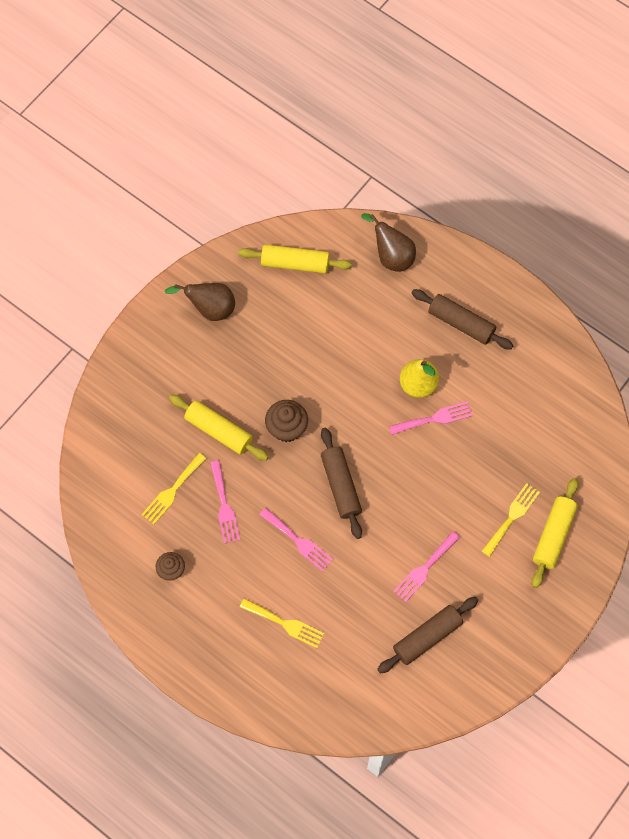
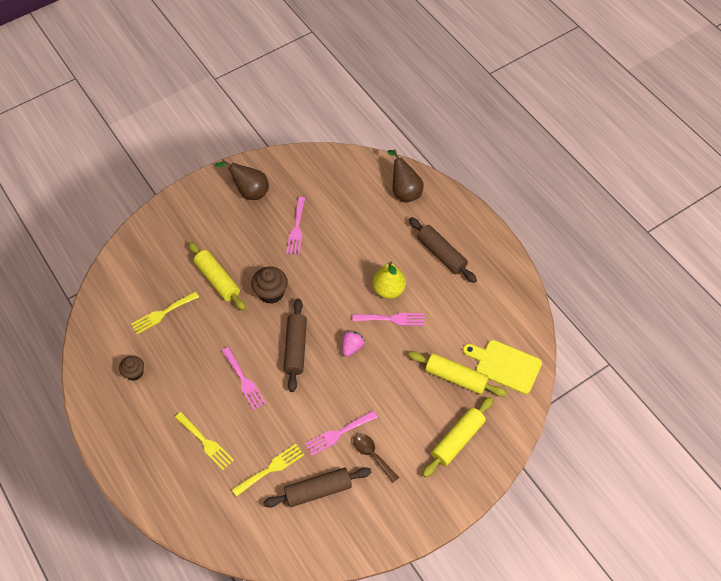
camera: 20 degrees right, 10 degrees down
pink fork [210,460,240,544] -> pink fork moved to [286,197,305,255]
yellow rolling pin [239,244,352,273] -> yellow rolling pin moved to [408,351,507,397]
yellow fork [481,483,540,557] -> yellow fork moved to [232,444,304,497]
none -> pink strawberry [342,330,365,357]
none -> brown spoon [353,433,399,483]
none -> yellow cutting board [463,340,542,394]

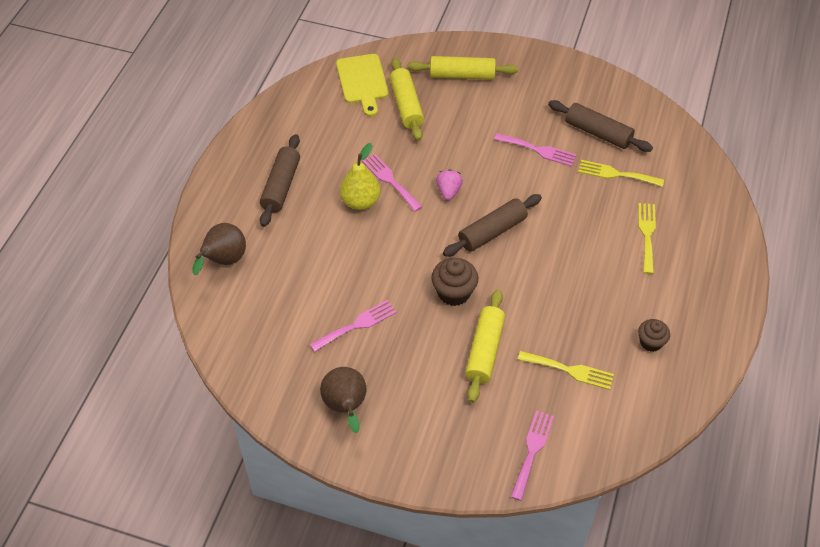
camera: 130 degrees left, 5 degrees down
pink fork [222,347,266,410] -> pink fork moved to [510,410,554,501]
pink strawberry [342,330,365,357] -> pink strawberry turned 105 degrees clockwise [436,169,463,200]
brown spoon [353,433,399,483] -> none

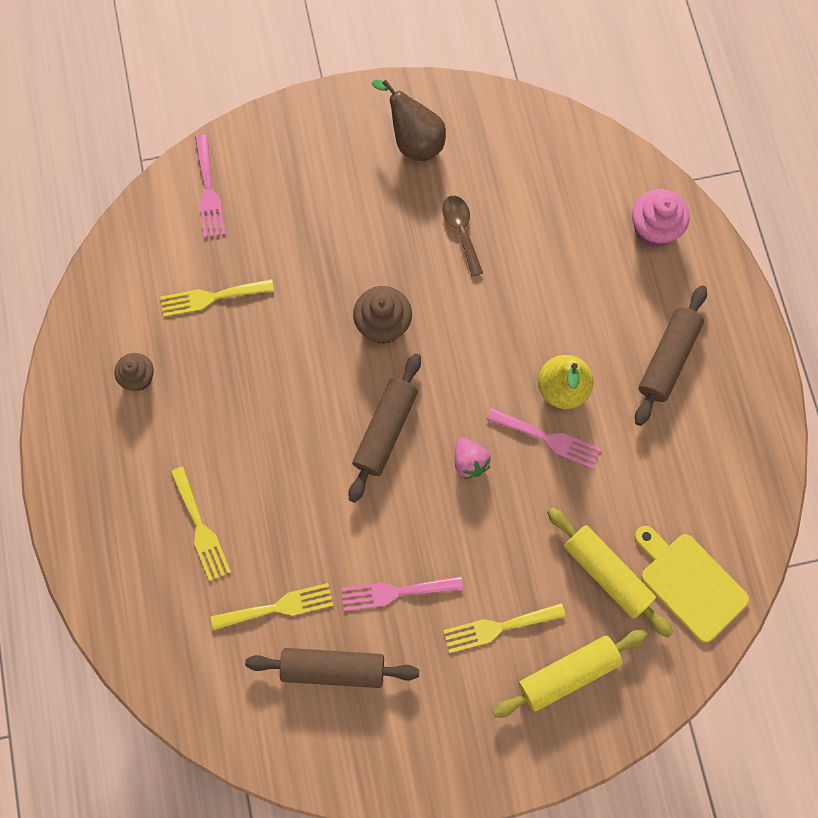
camera: 150 degrees right, 20 degrees up
brown pear [192,223,246,275] -> pink cupcake [632,189,690,247]
brown rolling pin [260,134,300,227] -> brown rolling pin turned 45 degrees clockwise [635,285,707,426]
pink fork [310,300,397,352] -> brown spoon [442,196,483,277]
yellow rolling pin [465,290,505,403] -> none
none -> yellow fork [443,603,566,653]

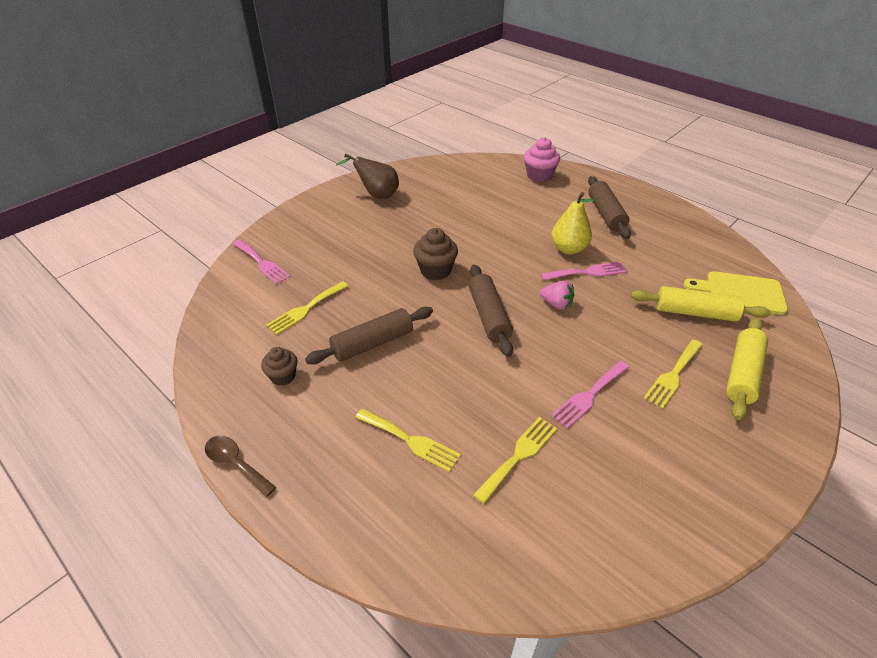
camera: 35 degrees left, 30 degrees down
brown rolling pin [245,648,419,688] -> brown rolling pin moved to [305,307,433,364]
brown spoon [442,196,483,277] -> brown spoon moved to [205,436,276,497]

